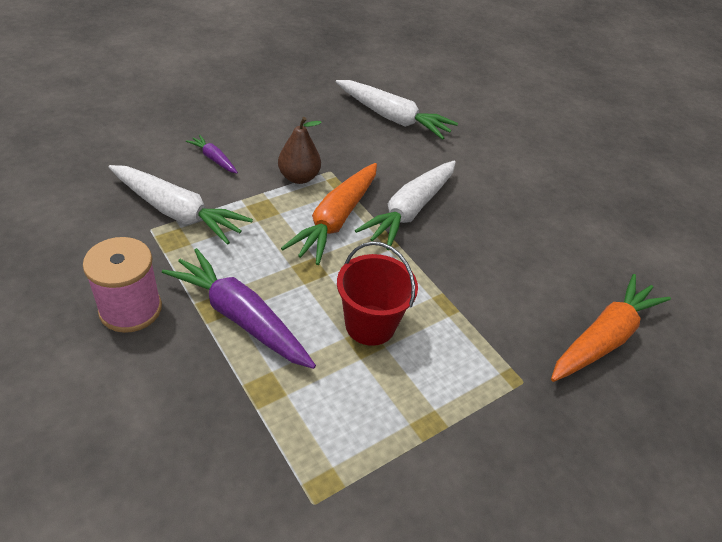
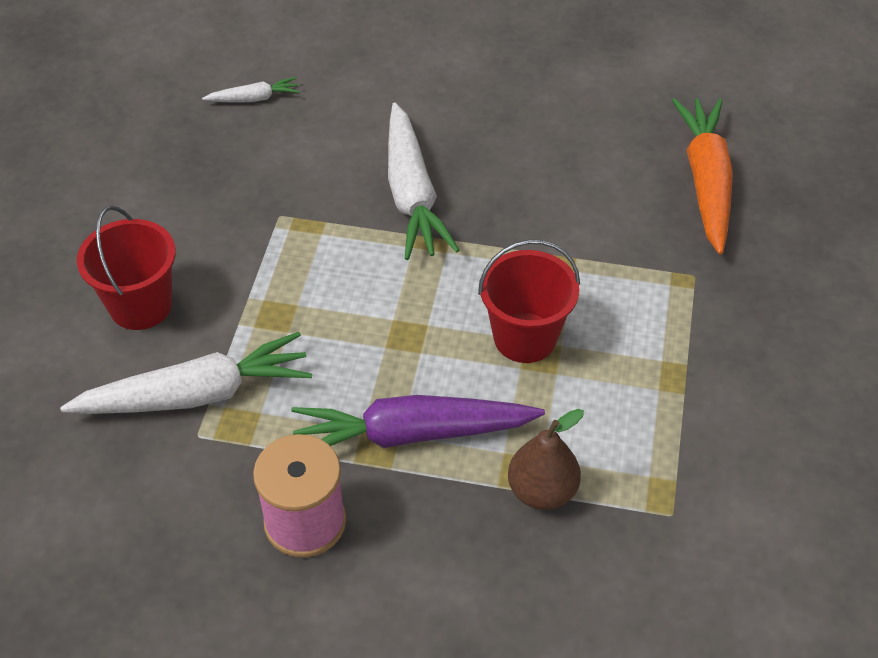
camera: 40 degrees left, 5 degrees up
purple carrot [186,135,238,173] -> red bucket [77,206,176,330]
brown pear [278,117,322,184] -> brown pear moved to [508,409,584,510]
orange carrot [281,163,377,265] -> none
white carrot [336,80,458,140] -> white carrot [202,77,300,102], size x0.48

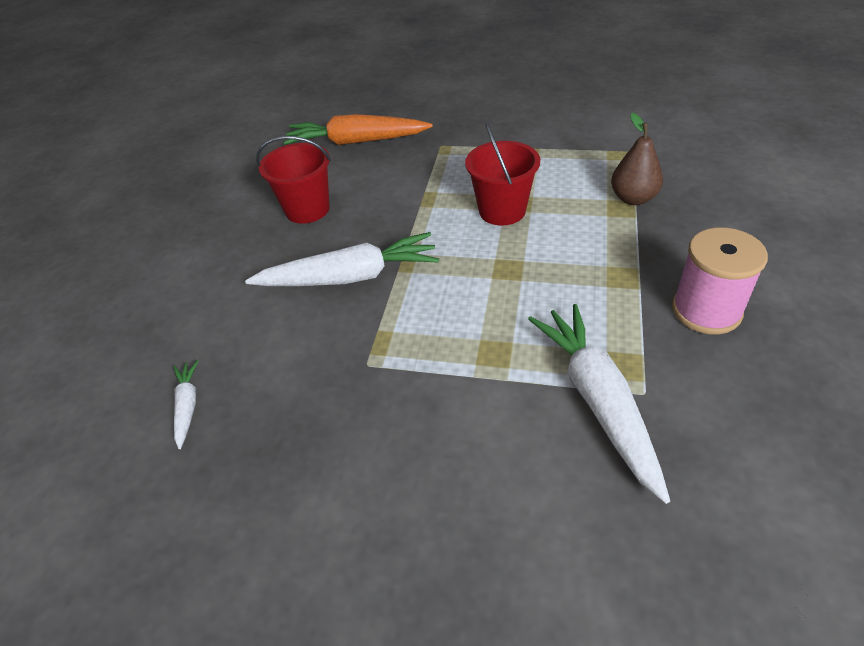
camera: 85 degrees left, 5 degrees down
red bucket [77,206,176,330] -> red bucket moved to [256,136,331,224]
purple carrot [291,395,545,448] -> none

